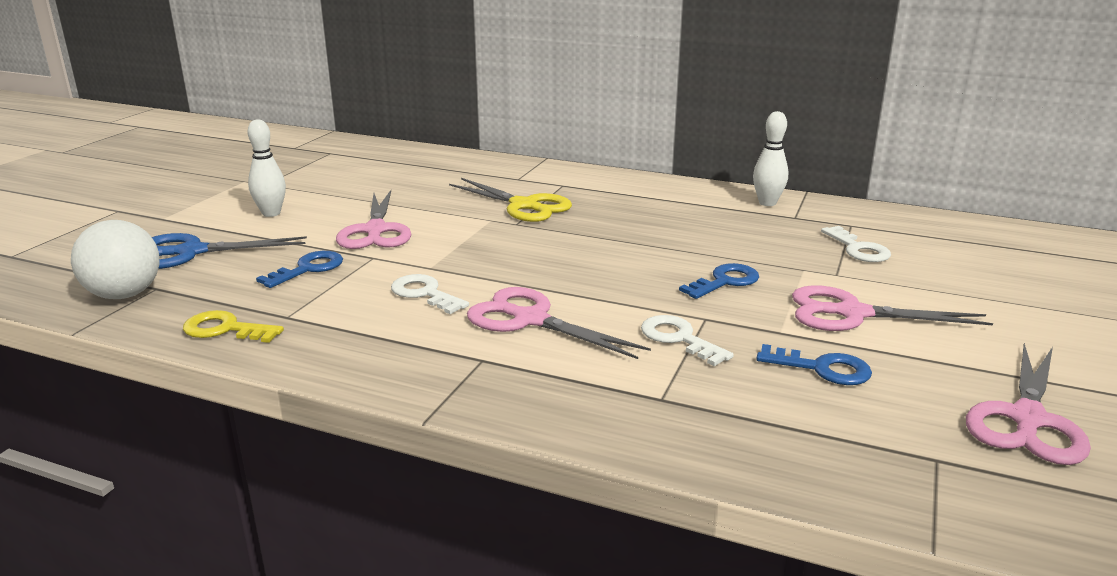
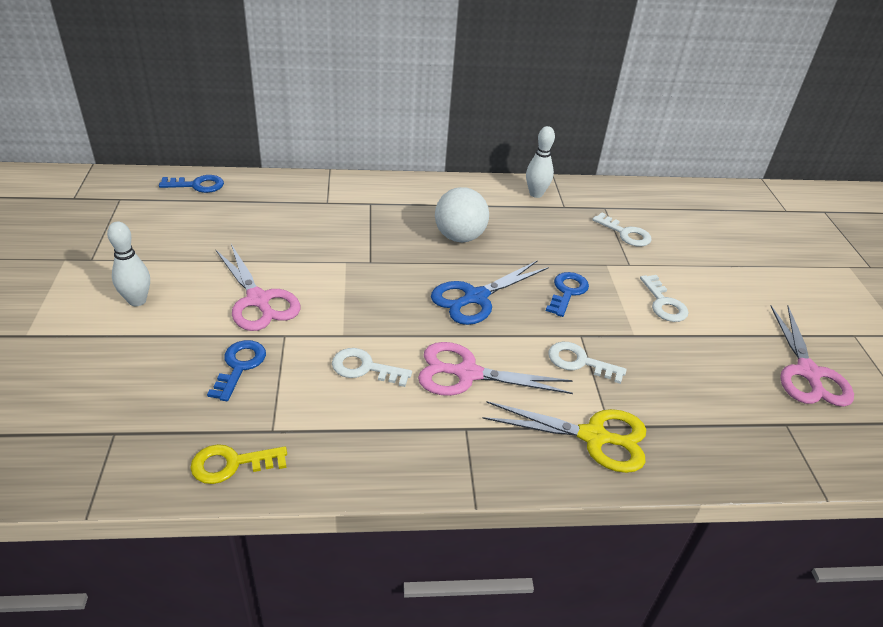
camera: 30 degrees left, 15 degrees up
white ball [71,220,160,299] -> white ball moved to [435,187,489,242]
blue scissors [152,233,307,269] -> blue scissors moved to [431,260,549,325]
yellow scissors [449,178,572,222] -> yellow scissors moved to [482,401,646,473]
blue key [757,344,872,385] -> blue key moved to [159,175,224,193]
pink scissors [792,285,993,331] -> white key [640,275,688,322]

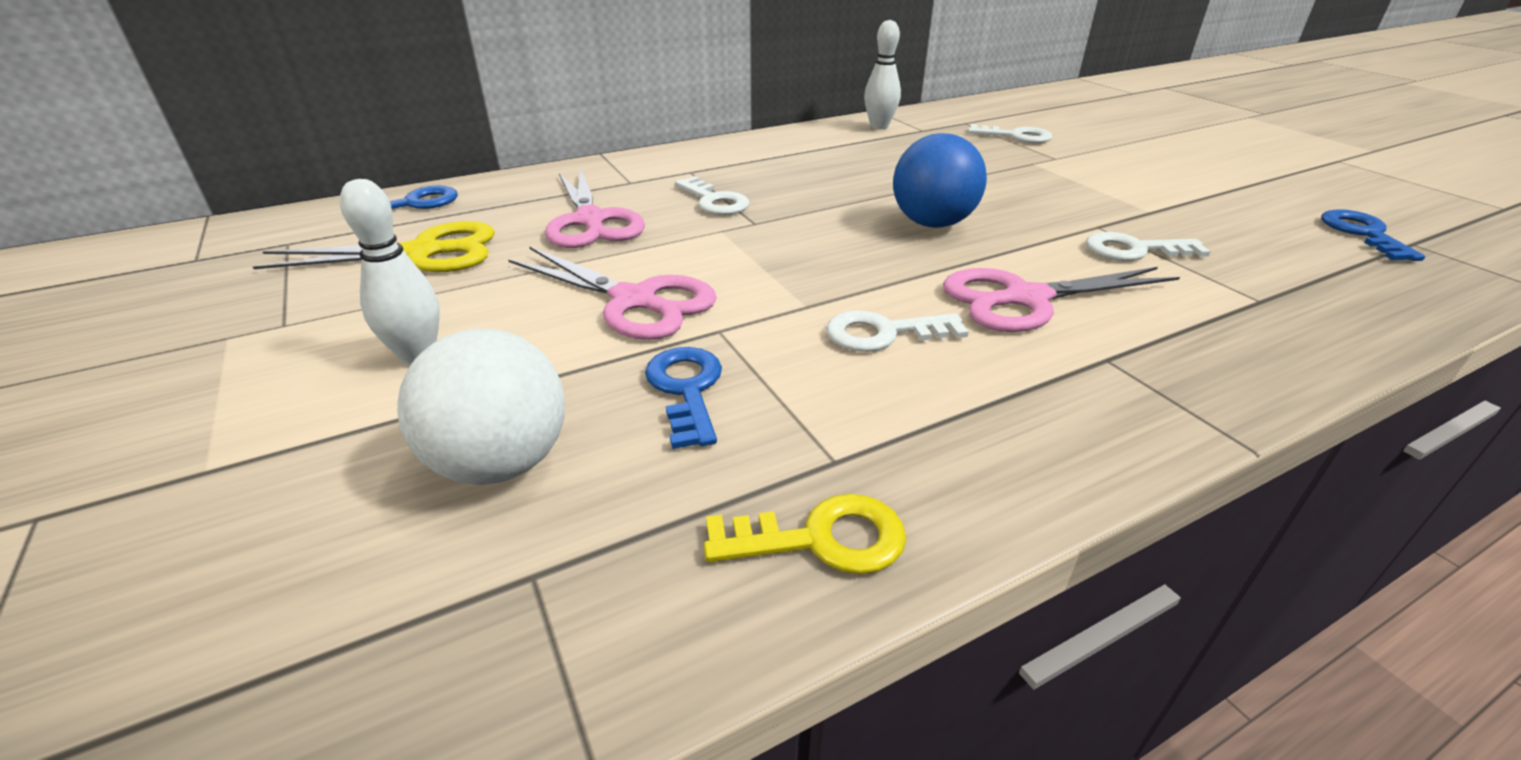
camera: 20 degrees left, 5 degrees down
yellow key [190,444,287,484] -> yellow key turned 150 degrees counterclockwise [704,494,906,574]
blue scissors [431,260,549,325] -> blue ball [893,133,987,228]
white ball [435,187,489,242] -> white ball moved to [397,328,565,485]
yellow scissors [482,401,646,473] -> yellow scissors moved to [253,221,495,272]
blue key [546,272,589,317] -> blue key moved to [1321,209,1425,261]
white key [640,275,688,322] -> white key moved to [675,176,749,215]
pink scissors [771,306,854,407] -> pink scissors moved to [545,168,645,248]

